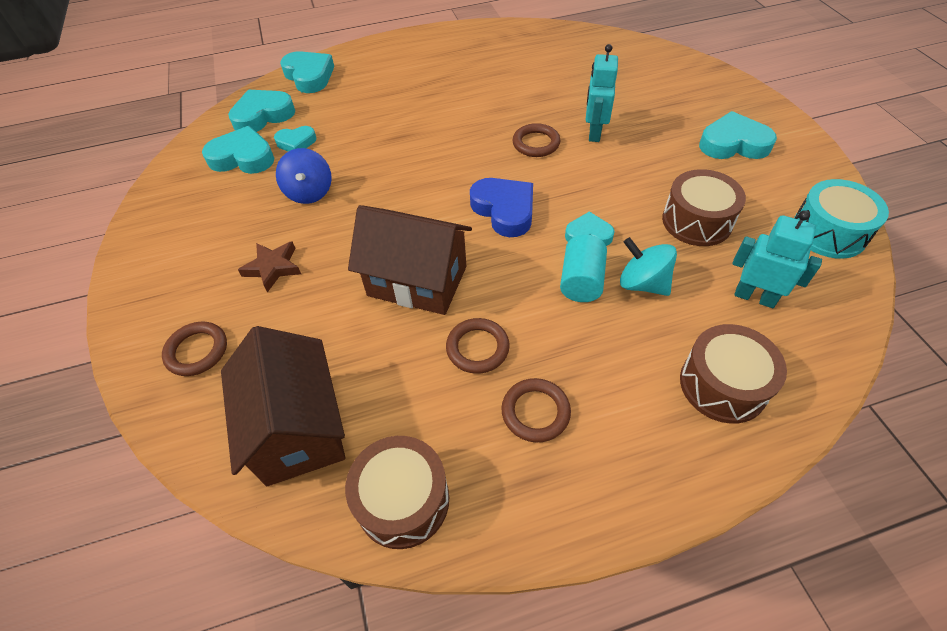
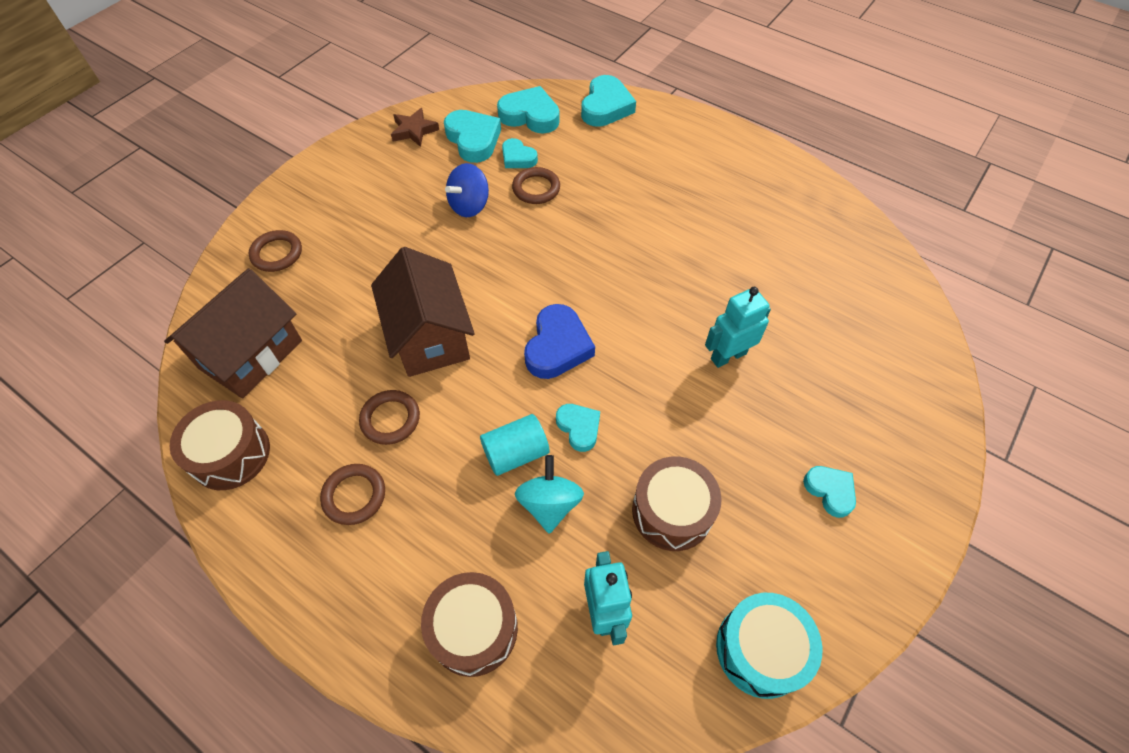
camera: 50 degrees right, 5 degrees up
brown star [238,241,301,293] -> brown star moved to [391,108,439,147]
brown ring [513,123,560,157] -> brown ring moved to [512,167,560,204]
turquoise heart [699,111,777,159] -> turquoise heart [803,466,856,518], size x0.60

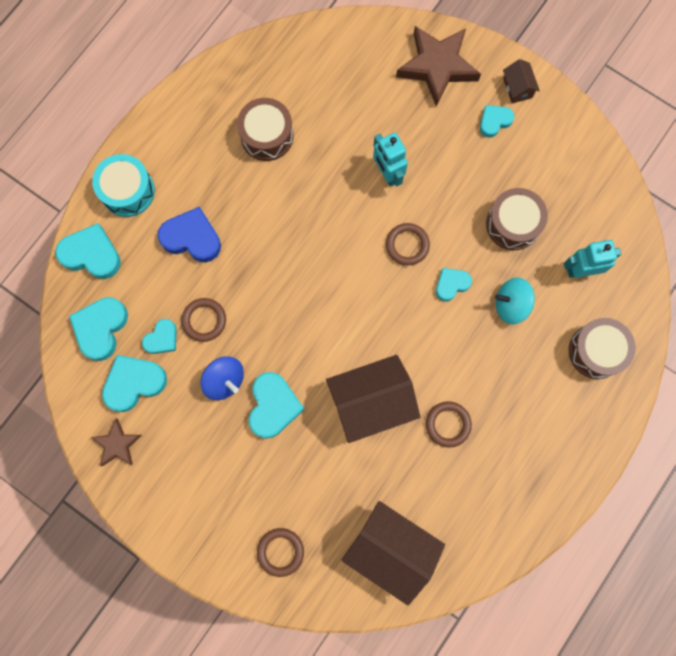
camera: 90 degrees left, 20 degrees up
brown drum [170,400,270,490] -> brown drum moved to [237,98,293,161]
brown ring [320,464,385,525] -> brown ring moved to [386,223,430,266]
turquoise cylinder [480,414,550,476] -> none
blue heart [524,304,595,379] -> blue heart moved to [157,207,221,262]
turquoise drum [716,593,822,699] -> turquoise drum moved to [92,154,155,217]
none -> turquoise heart [249,372,305,439]
none -> brown star [396,26,481,107]
none -> brown house [503,59,540,103]

